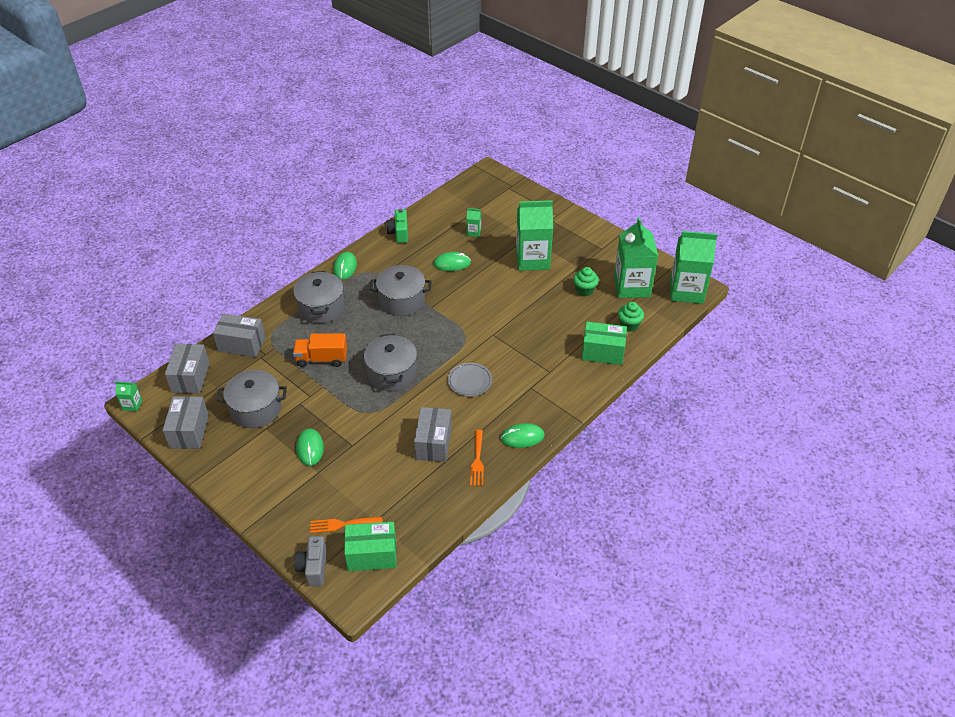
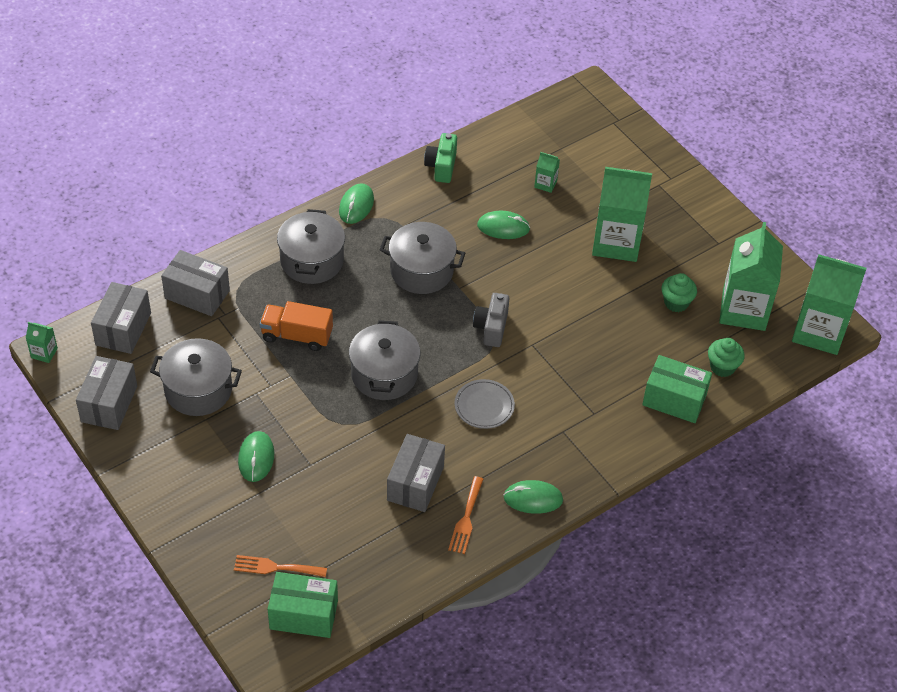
camera: 10 degrees right, 5 degrees up
grey camera [294,536,327,586] -> grey camera moved to [473,293,509,347]

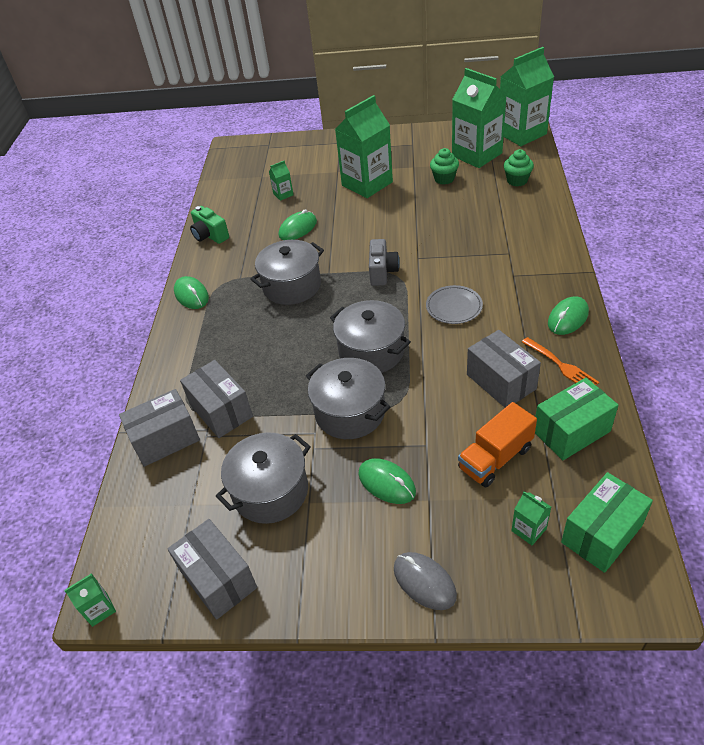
camera: 45 degrees left, 5 degrees down
grey box [91,282,151,354] -> grey box moved to [180,360,253,438]
orange fork [234,555,327,577] -> green carton [511,491,551,545]
orange truck [260,301,333,351] -> orange truck moved to [458,402,537,487]
grey pot [277,209,345,284] -> grey pot moved to [306,358,390,439]
grey camera [473,293,509,347] -> grey camera turned 135 degrees counterclockwise [369,239,400,286]
green box [642,355,712,423] -> green box moved to [535,378,618,460]
none -> grey mouse [394,552,457,610]

